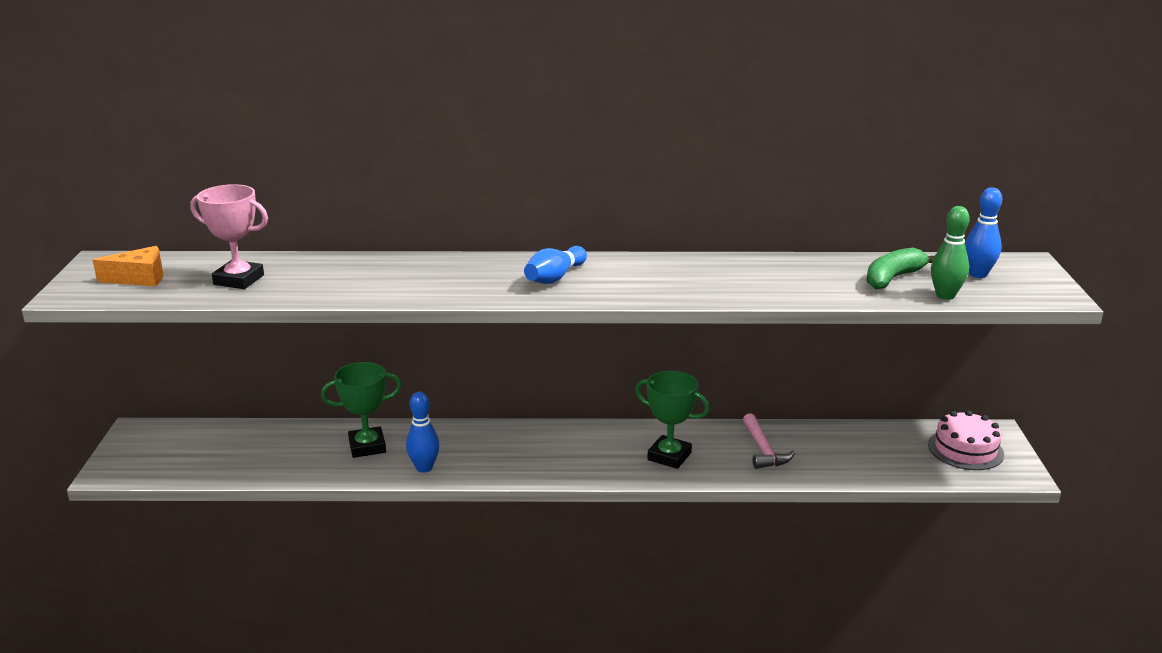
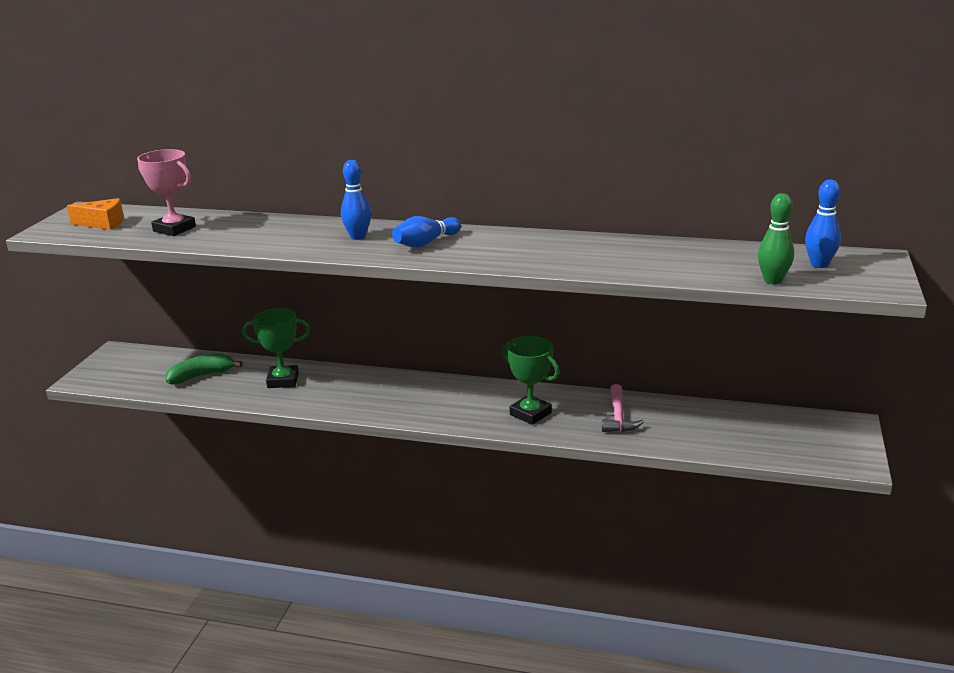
camera: 15 degrees right, 0 degrees up
blue bowling pin [406,392,440,473] -> blue bowling pin moved to [341,160,371,240]
green banana [866,248,935,289] -> green banana moved to [165,354,243,385]
pink cake [928,411,1004,470] -> none

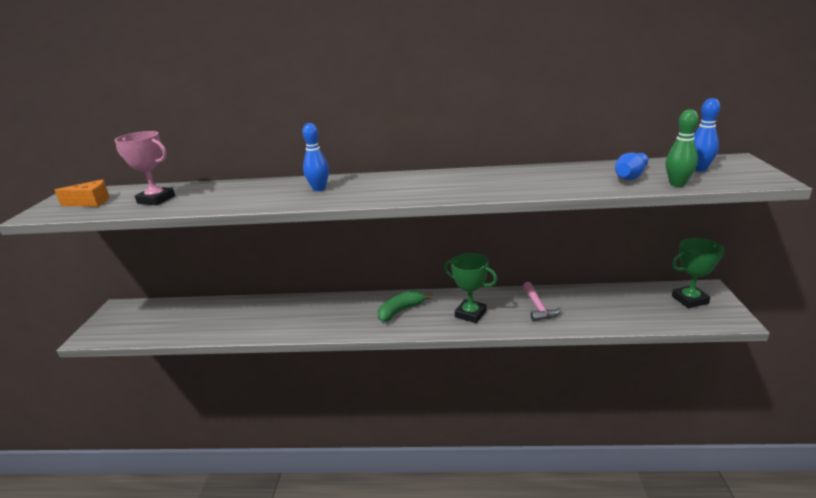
camera: 10 degrees left, 0 degrees up
green banana [165,354,243,385] -> green banana moved to [378,290,432,322]
green trophy [242,308,310,388] -> green trophy moved to [672,238,725,308]
blue bowling pin [392,216,461,247] -> blue bowling pin moved to [615,153,648,180]

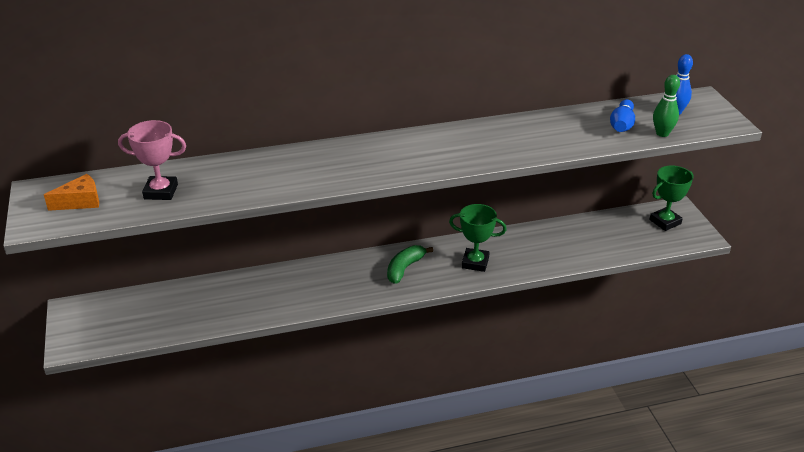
camera: 20 degrees left, 10 degrees up
blue bowling pin [302,123,329,191] -> none
pink hammer [523,282,562,322] -> none

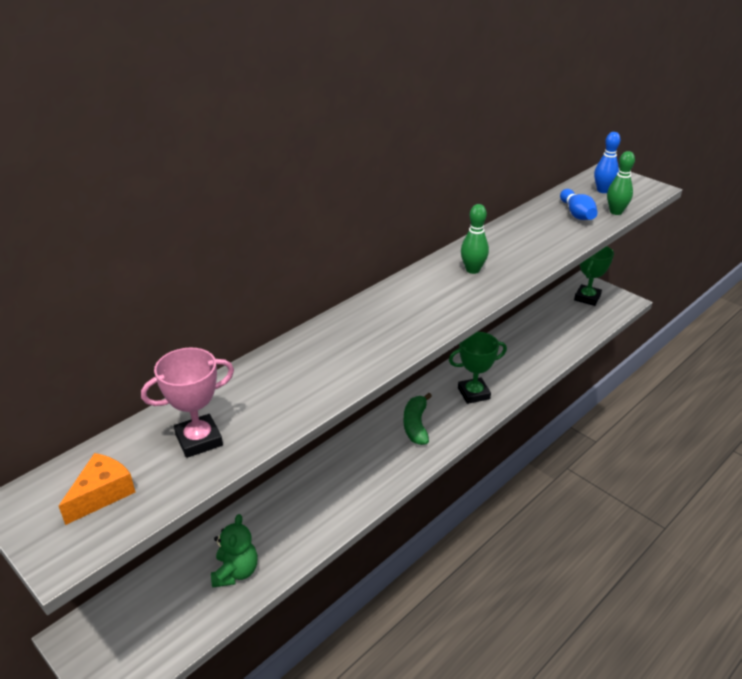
camera: 30 degrees left, 0 degrees up
none -> green teddy bear [211,514,258,588]
none -> green bowling pin [461,204,489,274]

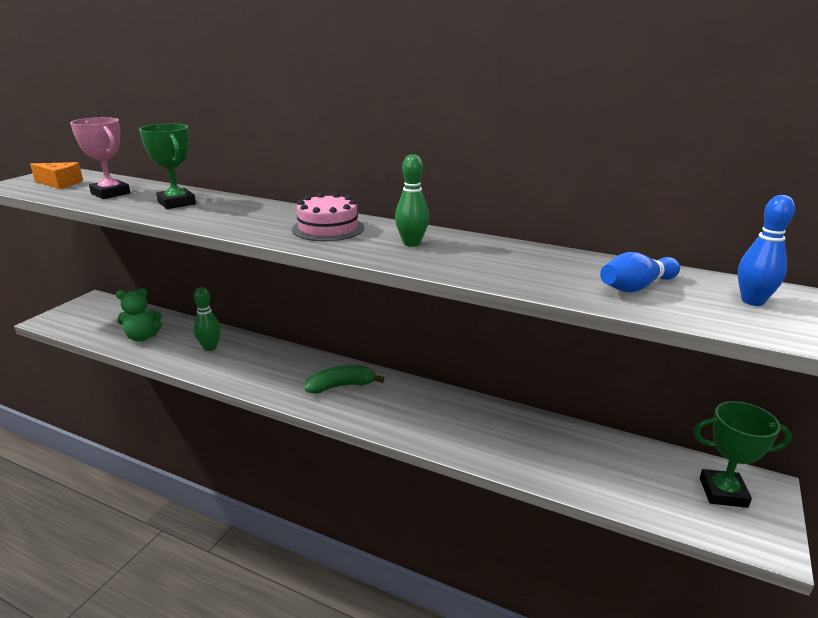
camera: 70 degrees right, 10 degrees down
green trophy [449,332,507,404] -> green trophy moved to [139,124,196,209]
green bowling pin [607,151,635,215] -> green bowling pin moved to [194,287,221,351]
none -> pink cake [292,193,364,241]

